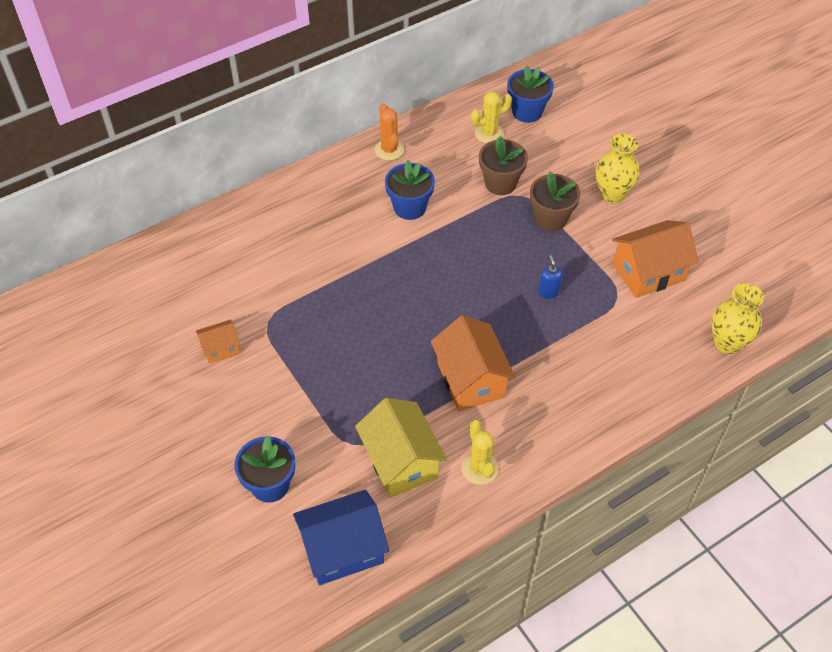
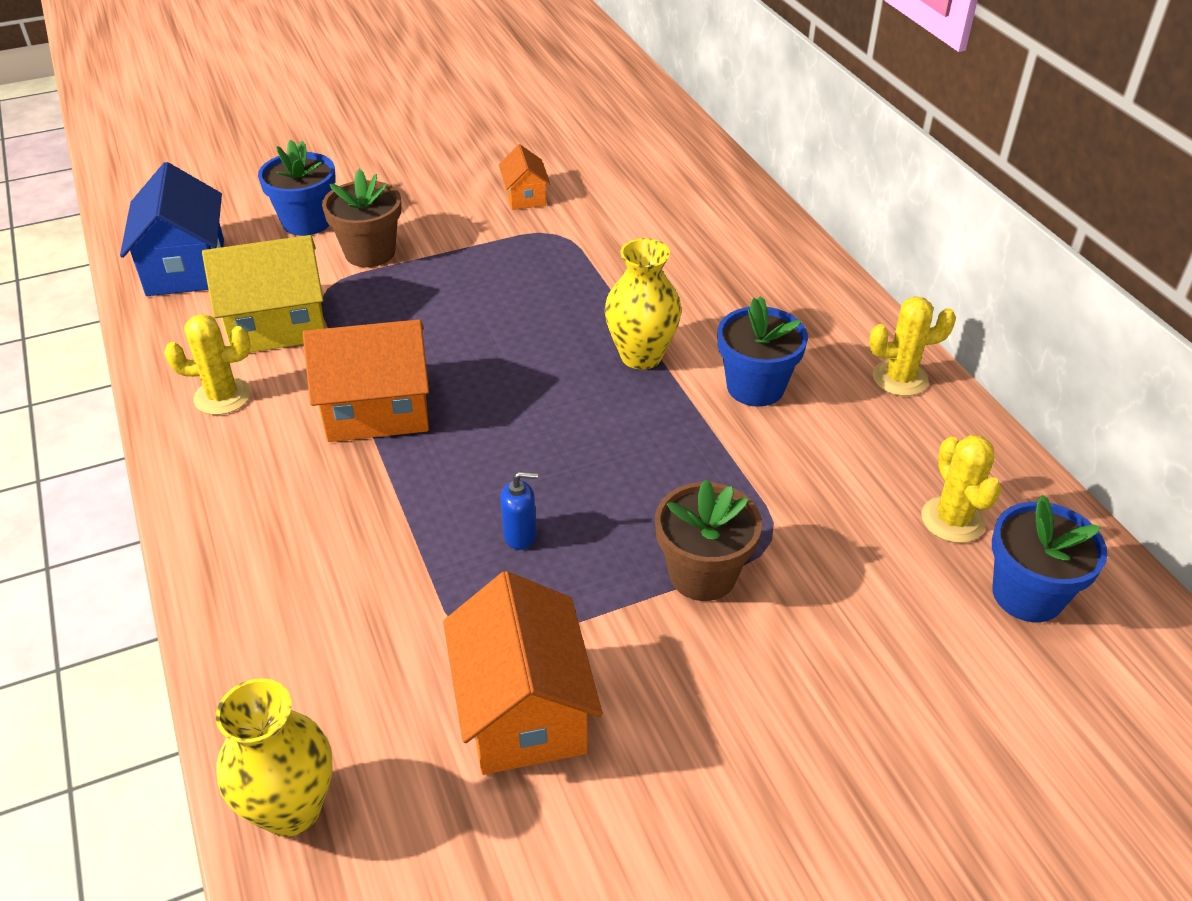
camera: 100 degrees right, 10 degrees down
orange cactus [374,103,404,160] -> yellow cactus [869,296,956,396]
brown flower pot [479,136,528,195] -> brown flower pot moved to [322,169,401,267]
yellow vase [596,134,640,204] -> yellow vase moved to [605,238,682,370]

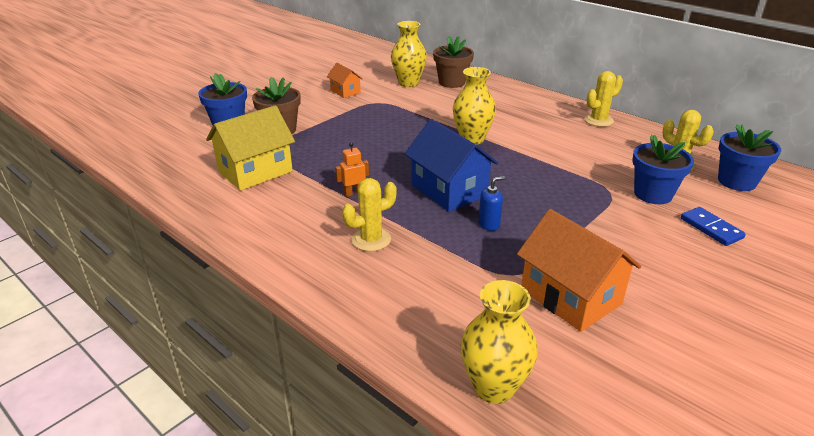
camera: 25 degrees left, 10 degrees down
blue house [120,162,224,296] -> blue house moved to [404,119,498,212]
yellow cactus [164,314,251,415] -> yellow cactus moved to [342,178,397,251]
orange house [303,319,429,442] -> orange robot [335,142,369,197]
brown flower pot [655,480,762,601] -> brown flower pot moved to [433,36,474,88]
blue flower pot [718,296,808,407] -> blue flower pot moved to [632,135,694,204]
none -> yellow vase [391,21,427,87]
none -> blue domino [681,207,746,246]

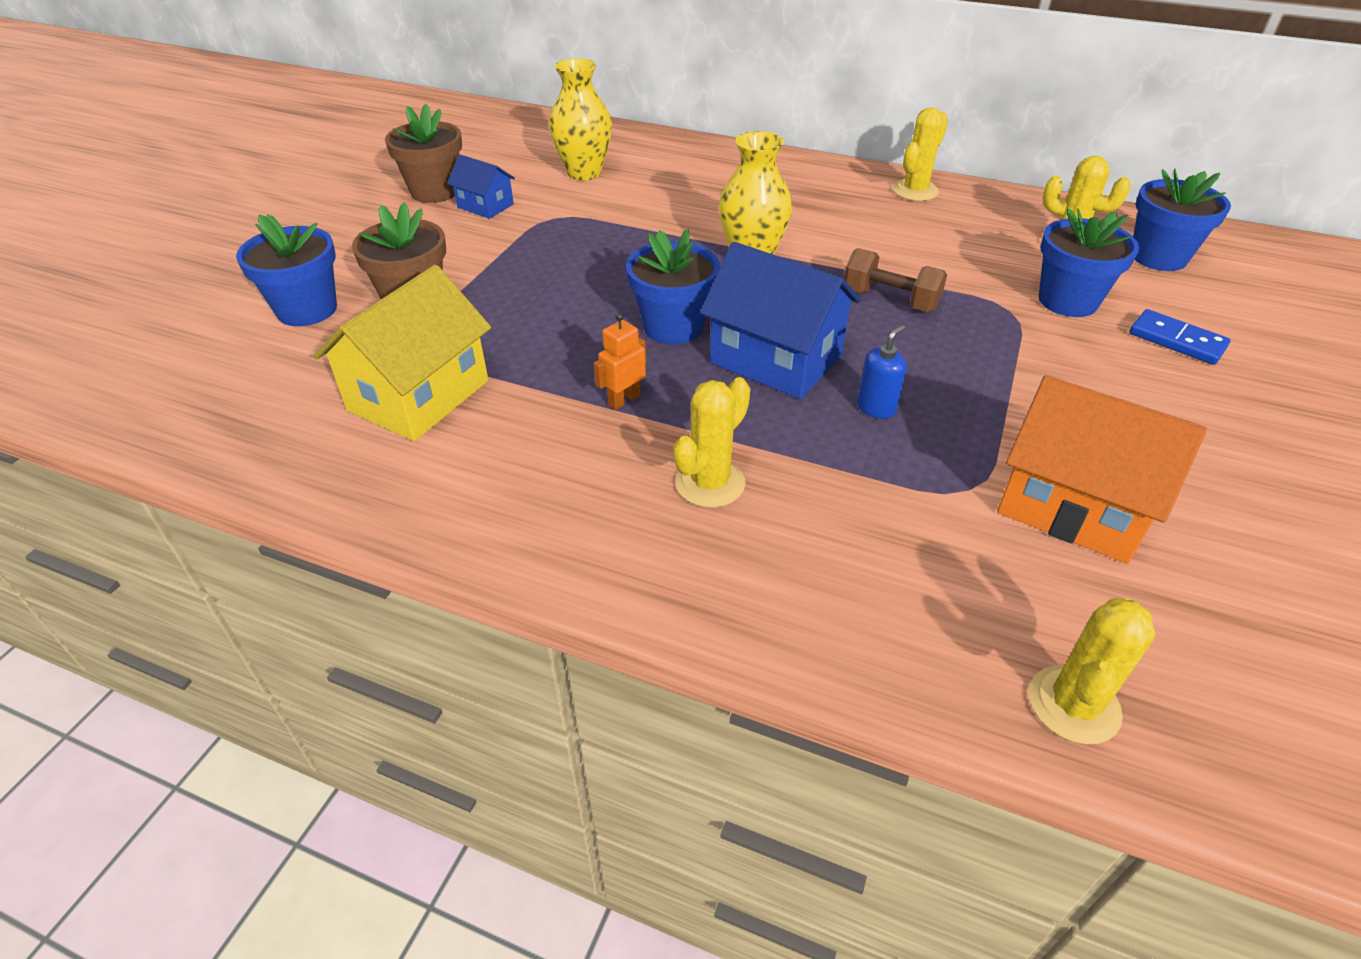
camera: 20 degrees left, 10 degrees up
orange house [327,63,363,98] -> blue house [447,155,515,219]
brown flower pot [433,36,474,88] -> brown flower pot moved to [385,104,462,203]
yellow vase [461,280,538,404] -> yellow cactus [1029,598,1155,744]
none -> blue flower pot [626,229,720,344]
none -> brown dumbbell [844,248,947,312]

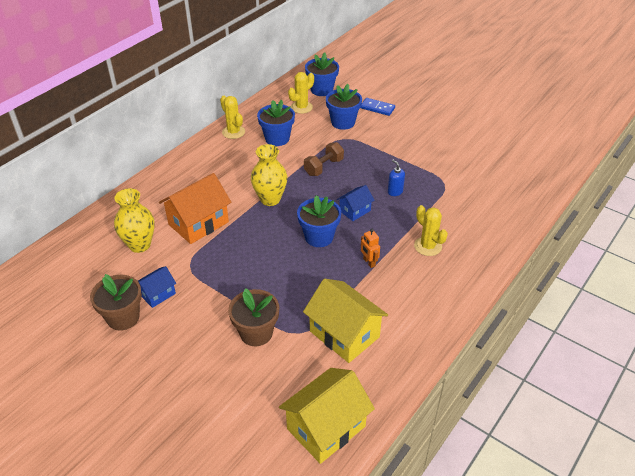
camera: 75 degrees left, 0 degrees up
blue flower pot [236,214,337,326] -> blue flower pot moved to [257,100,295,146]
blue house [700,242,861,399] -> blue house [337,185,374,221], size x0.54
orange house [997,375,1207,564] -> orange house moved to [159,173,231,244]
yellow cactus [1029,598,1155,744] -> none
blue domino [1129,309,1231,365] -> blue domino turned 60 degrees clockwise [361,98,395,116]
none -> yellow house [279,368,375,464]

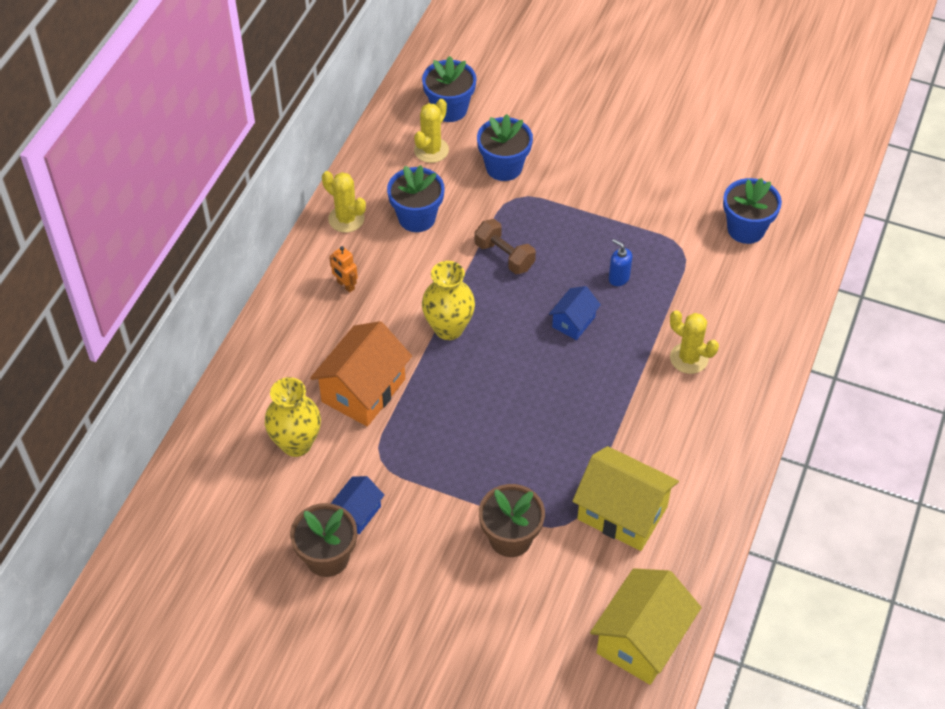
camera: 15 degrees left, 10 degrees up
blue flower pot [297,195,341,247] -> blue flower pot moved to [723,178,782,244]
brown dumbbell [304,142,344,176] -> brown dumbbell turned 75 degrees counterclockwise [475,219,536,274]
blue domino [361,98,395,116] -> none
orange robot [361,229,380,268] -> orange robot moved to [329,246,358,293]

